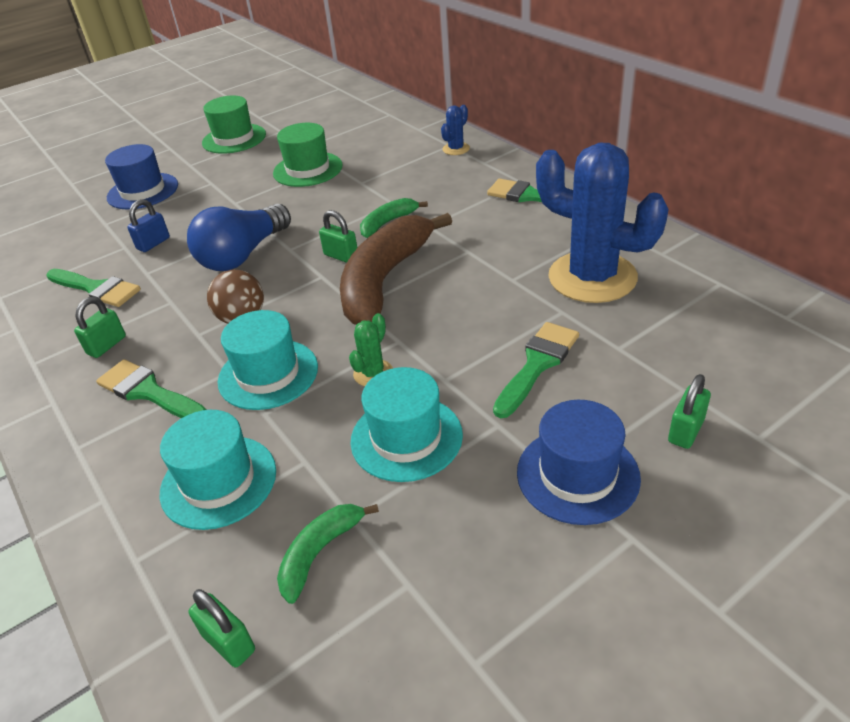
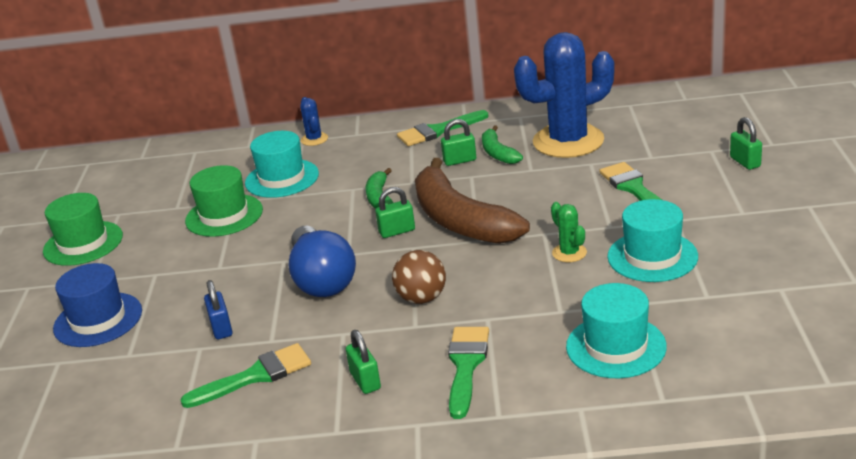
camera: 55 degrees left, 10 degrees down
green brush [96,359,207,418] -> green brush turned 120 degrees clockwise [448,327,489,419]
green padlock [188,589,255,668] -> green padlock moved to [441,119,476,166]
turquoise hat [218,310,318,410] -> turquoise hat moved to [245,131,319,198]
green banana [277,504,379,604] -> green banana moved to [482,125,523,164]
blue hat [517,400,641,525] -> none

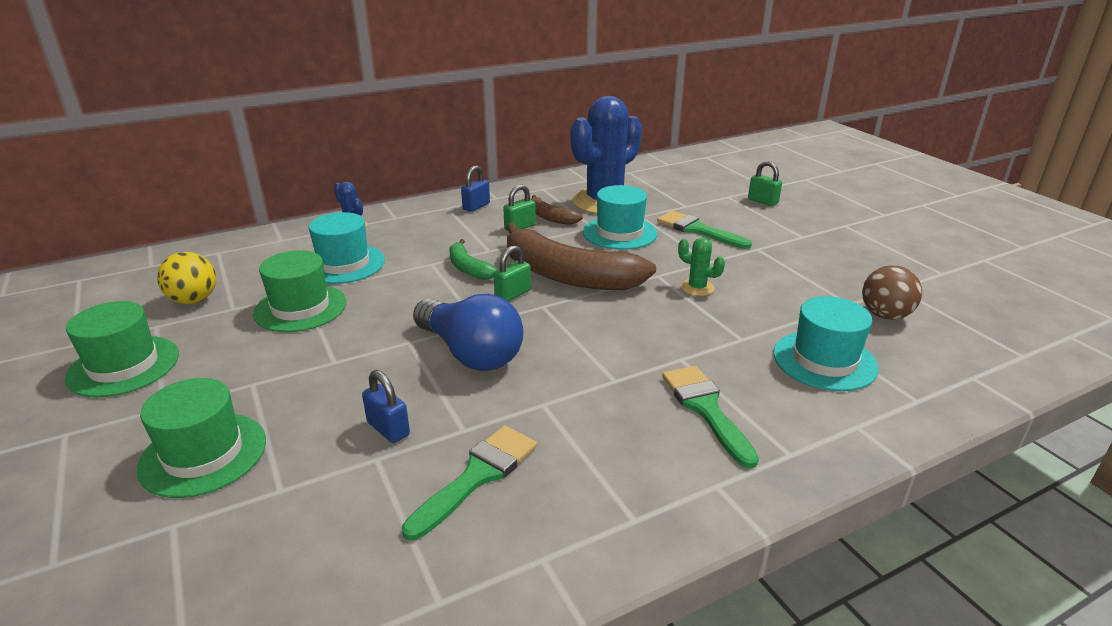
camera: 30 degrees left, 0 degrees up
blue hat [53,263,142,347] -> green hat [137,378,266,498]
green padlock [346,330,381,394] -> none
brown ball [392,250,446,304] -> brown ball moved to [862,265,922,320]
green brush [397,110,488,146] -> blue padlock [461,165,490,212]
green banana [482,125,523,164] -> brown banana [531,195,583,225]
turquoise hat [607,199,698,282] -> turquoise hat moved to [583,185,657,250]
none -> yellow ball [157,252,216,304]

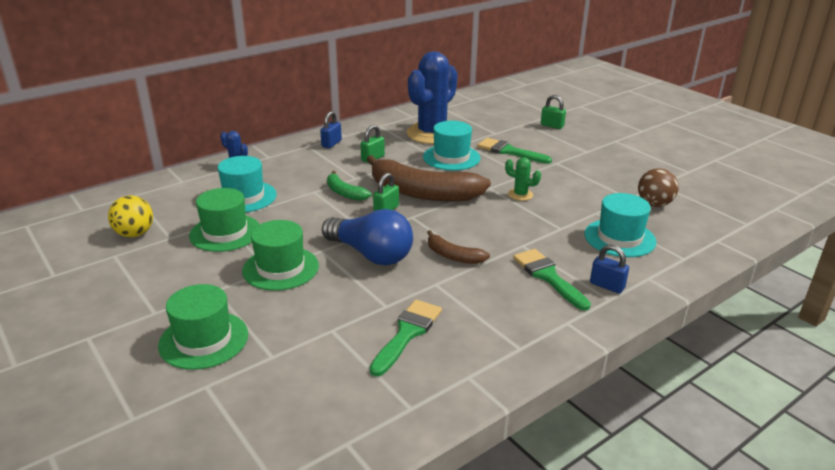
camera: 10 degrees left, 0 degrees up
green hat [65,301,179,397] -> green hat moved to [242,220,319,291]
blue padlock [362,370,410,443] -> blue padlock moved to [590,244,629,294]
brown banana [531,195,583,225] -> brown banana moved to [427,230,490,264]

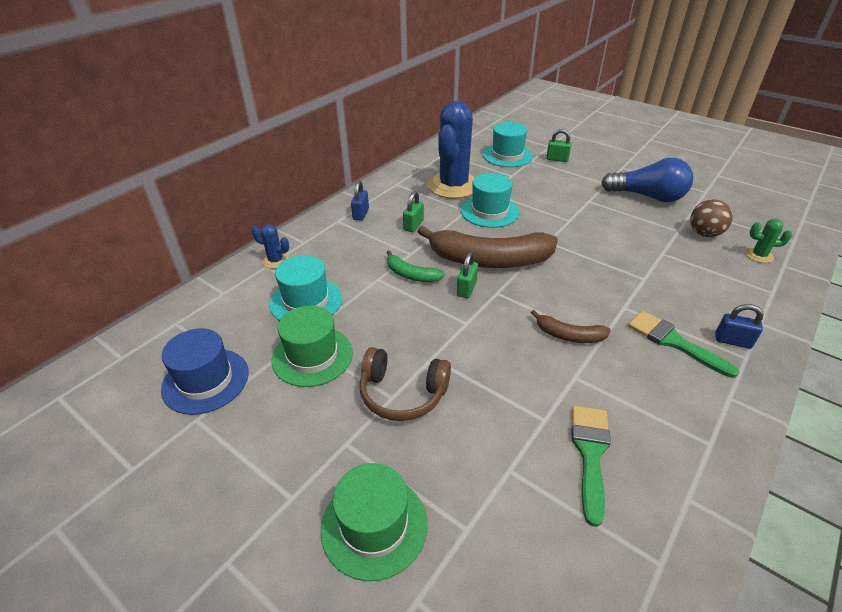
camera: 15 degrees left, 10 degrees up
yellow ball [108,196,153,237] -> blue hat [161,328,249,415]
green hat [242,220,319,291] -> brown headphones [359,347,451,421]
blue light bulb [322,209,413,266] -> blue light bulb moved to [601,158,693,202]
green brush [477,138,552,164] -> none
green cactus [505,158,541,201] -> green cactus moved to [745,219,792,263]
turquoise hat [584,193,656,257] -> turquoise hat moved to [483,122,533,167]

